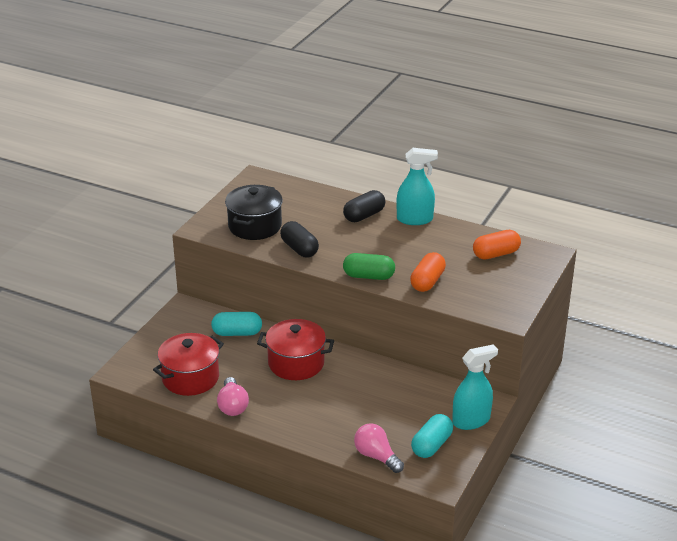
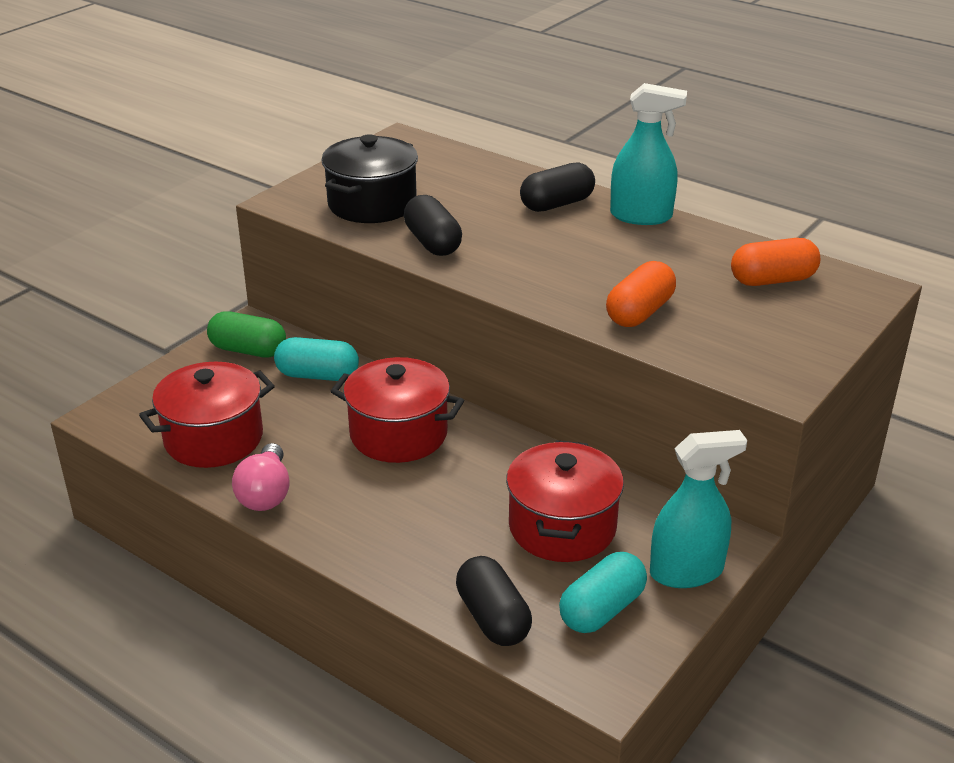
camera: 10 degrees right, 0 degrees up
green capsule [343,253,395,280] -> green capsule moved to [207,311,286,358]
pink light bulb [354,423,404,473] -> black capsule [456,556,532,646]
none -> red pot [506,440,624,562]

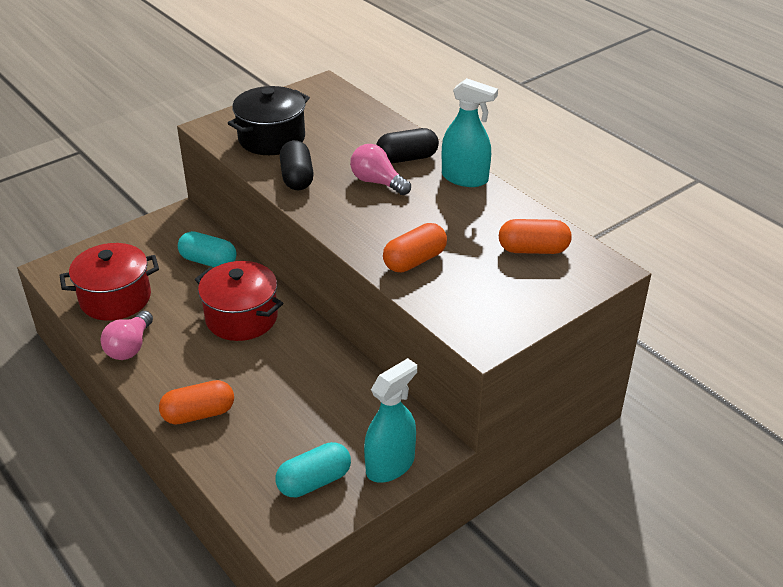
camera: 15 degrees right, 5 degrees up
green capsule [207,311,286,358] -> none
black capsule [456,556,532,646] -> none
red pot [506,440,624,562] -> none
turquoise spray bottle [650,430,747,588] -> turquoise spray bottle turned 45 degrees counterclockwise [364,358,417,483]
none -> orange capsule [159,380,234,424]
none -> pink light bulb [350,144,411,195]

